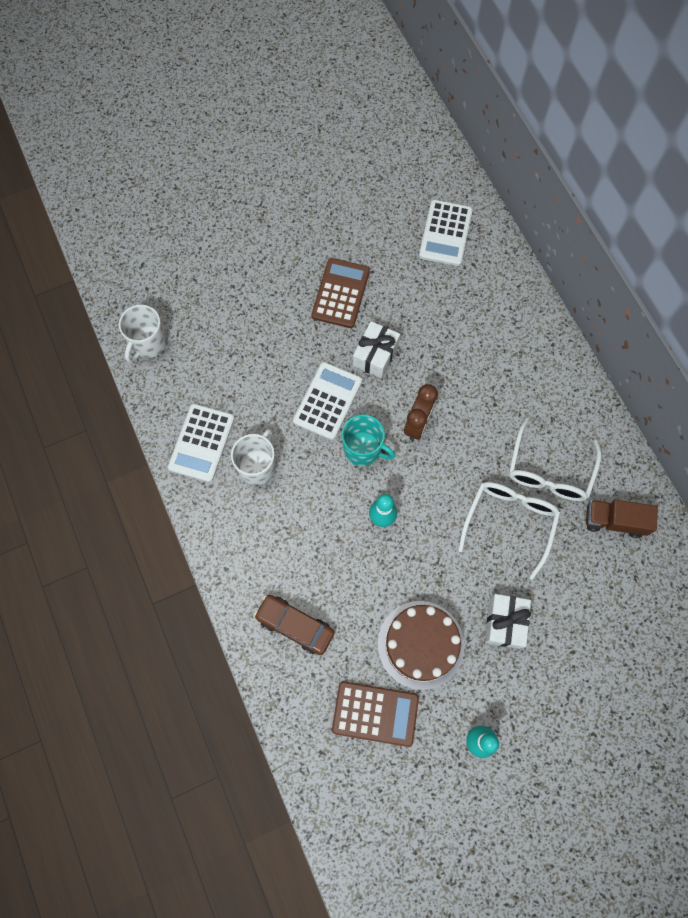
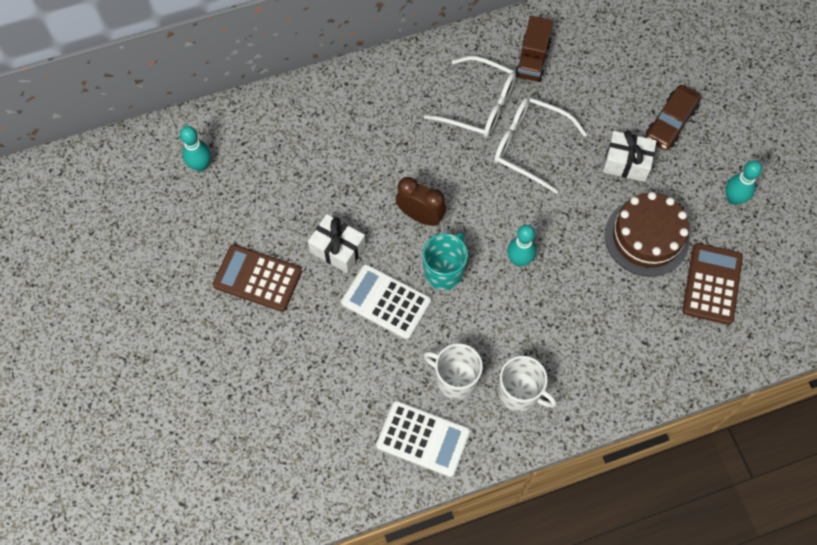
camera: 85 degrees left, 5 degrees down
white mug [119,305,167,363] -> white mug moved to [498,356,557,412]
brown car [254,595,334,655] -> brown car moved to [646,85,701,150]
white calculator [419,200,473,266] -> turquoise bowling pin [180,126,211,172]

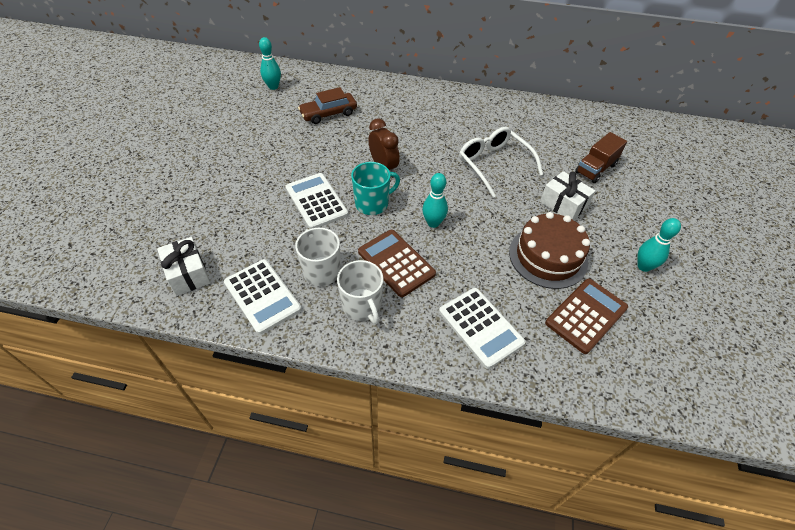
camera: 30 degrees right, 15 degrees down
brown calculator [213,245,302,312] -> brown calculator moved to [358,230,436,297]
white gift [308,214,366,273] -> white gift moved to [157,237,210,296]
white glasses [424,56,516,138] -> none
brown truck [515,16,553,82] -> brown truck moved to [575,132,627,183]
brown car [646,85,701,150] -> brown car moved to [298,87,357,124]
none -> white calculator [439,288,526,369]

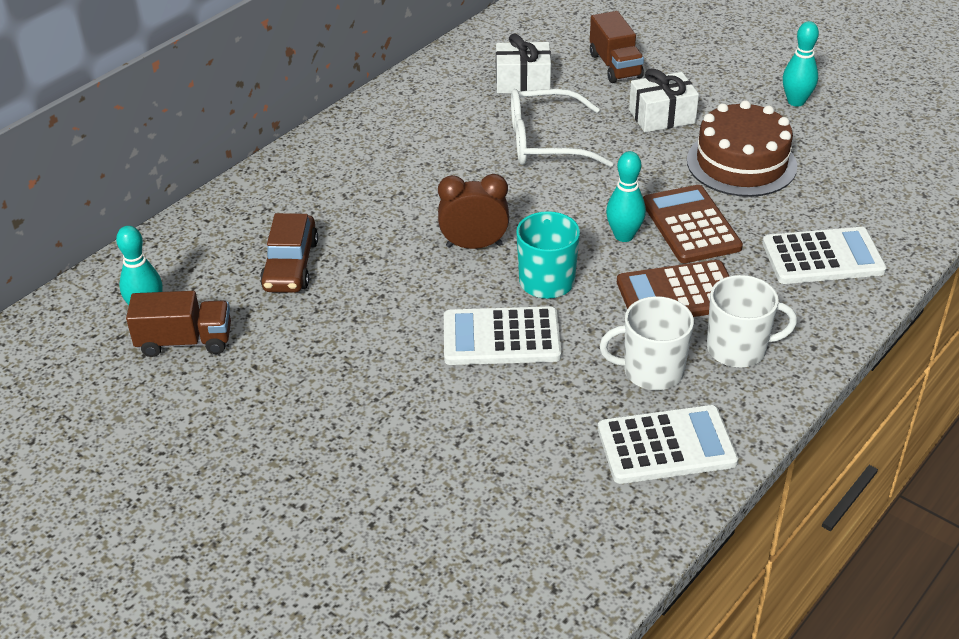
camera: 60 degrees left, 10 degrees down
white gift [157,237,210,296] -> white gift moved to [496,33,551,93]
brown calculator [545,279,628,354] -> brown calculator moved to [643,185,743,263]
none -> brown truck [126,291,231,357]

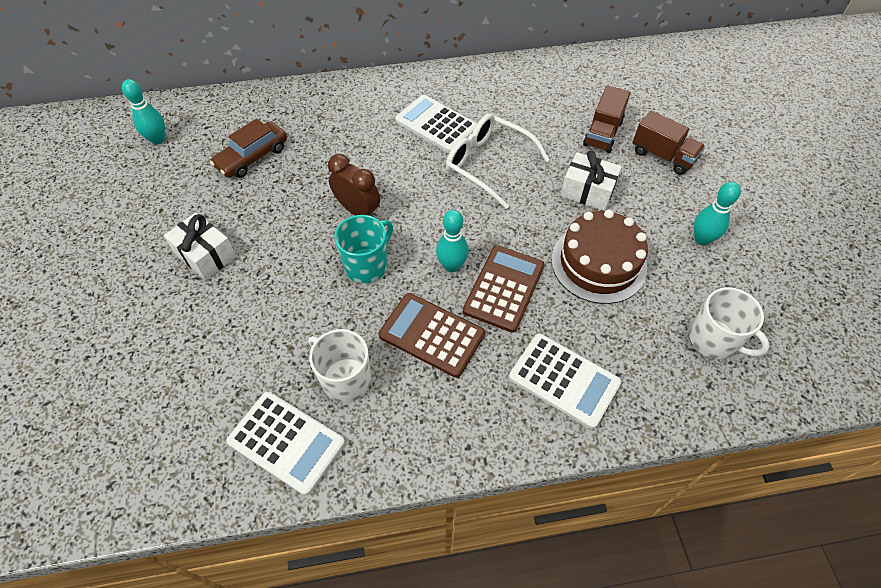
camera: 40 degrees right, 15 degrees up
brown truck [126,291,231,357] -> brown truck moved to [632,111,705,175]
white calculator [444,306,561,365] -> white calculator moved to [395,95,477,153]
white gift [496,33,551,93] -> white gift moved to [164,212,236,280]
white mug [707,275,797,368] -> white mug moved to [689,287,770,359]

